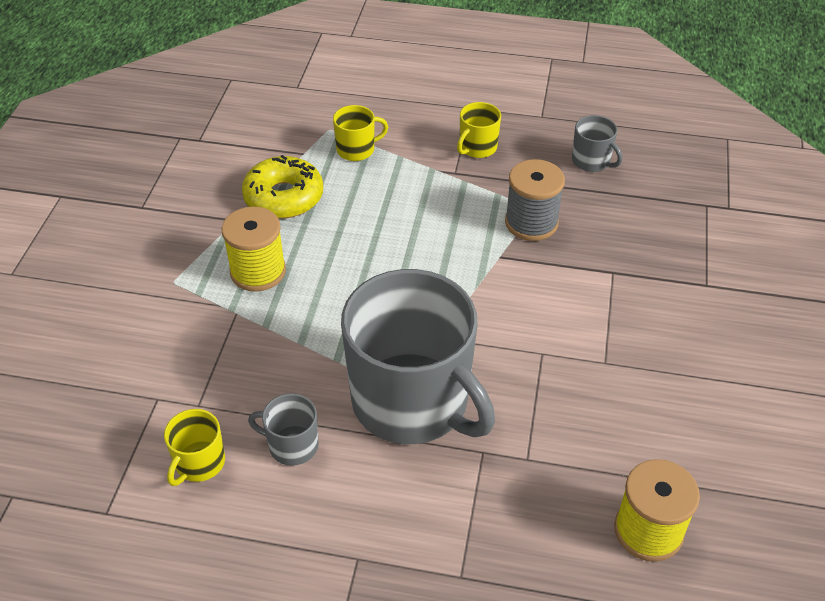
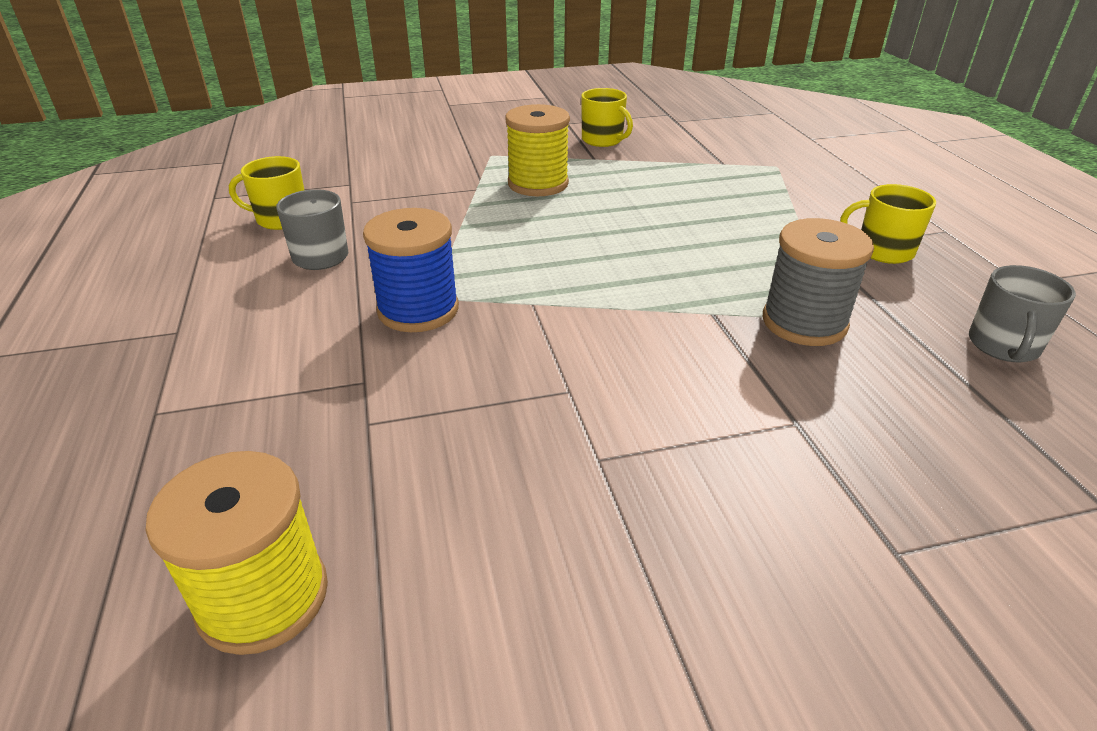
camera: 65 degrees right, 10 degrees down
yellow donut [242,155,323,219] -> none
yellow mug [333,105,388,161] -> yellow mug moved to [581,88,633,147]
grey mug [341,269,495,444] -> blue spool [363,208,459,332]

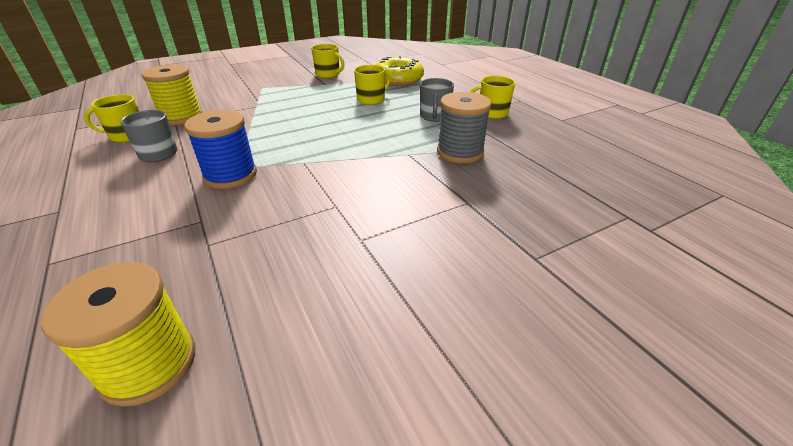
camera: 15 degrees left, 0 degrees up
yellow spool [505,104,570,196] -> yellow spool moved to [142,65,202,125]
grey mug [969,265,1076,362] -> grey mug moved to [420,78,454,122]
none -> yellow mug [354,65,390,105]
none -> yellow donut [376,56,424,86]

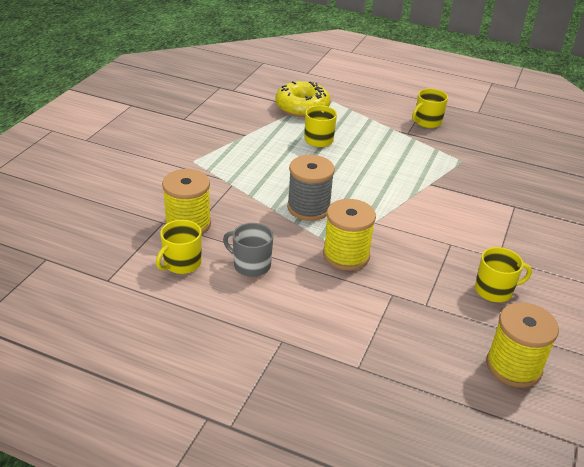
camera: 40 degrees left, 0 degrees up
blue spool [184,110,257,189] -> yellow spool [323,199,376,271]
yellow mug [311,44,344,78] -> yellow mug moved to [475,247,532,302]
grey mug [420,78,454,122] -> none
grey spool [437,92,492,163] -> grey spool moved to [287,155,335,221]

